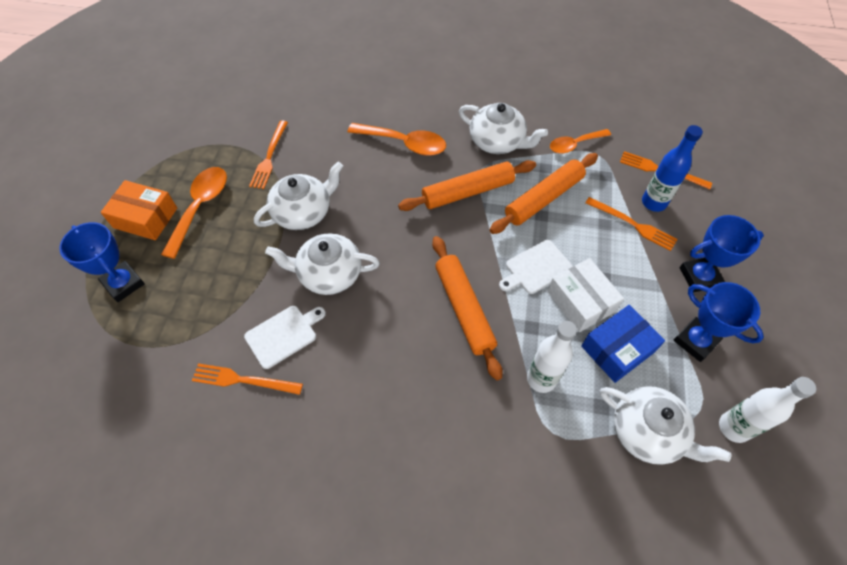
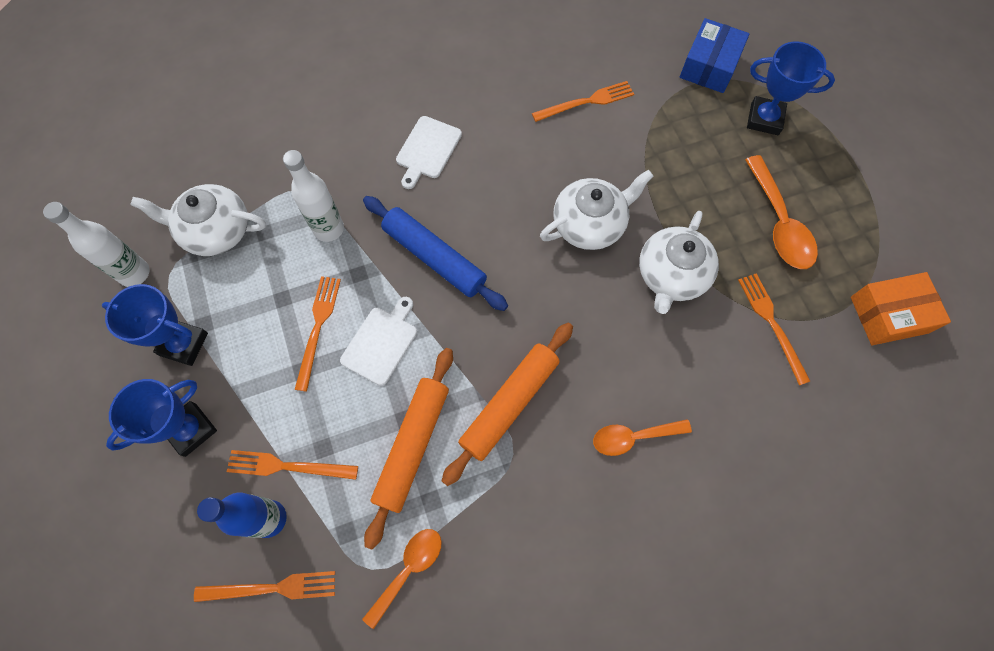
camera: 150 degrees right, 10 degrees up
orange box [100,180,177,240] -> orange box moved to [851,272,951,345]
white cutting board [244,306,326,369] -> white cutting board moved to [396,116,462,189]
orange spoon [348,123,446,156] -> orange spoon [593,419,692,456], size x0.67
orange rolling pin [432,236,503,380] -> blue rolling pin [363,196,508,311]
white teapot [459,103,548,154] -> none
white box [547,258,624,332] -> orange fork [294,276,341,392]
blue box [581,305,665,383] -> blue box moved to [680,18,749,93]

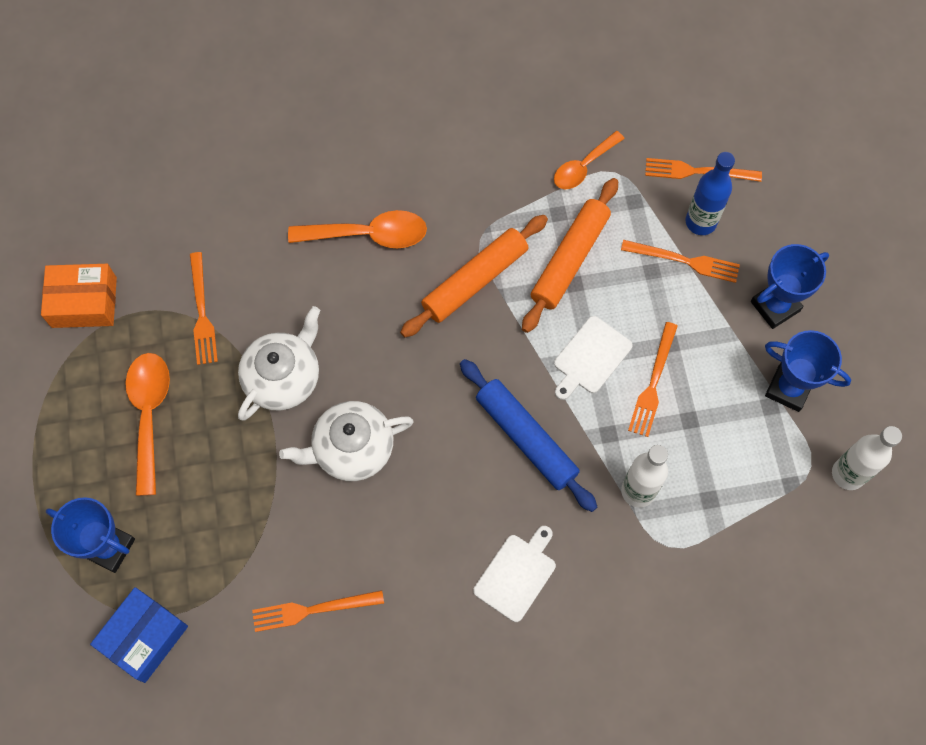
camera: 170 degrees left, 0 degrees up
white teapot [130,184,266,256] -> none
orange spoon [593,419,692,456] -> orange spoon [288,210,427,248], size x1.50

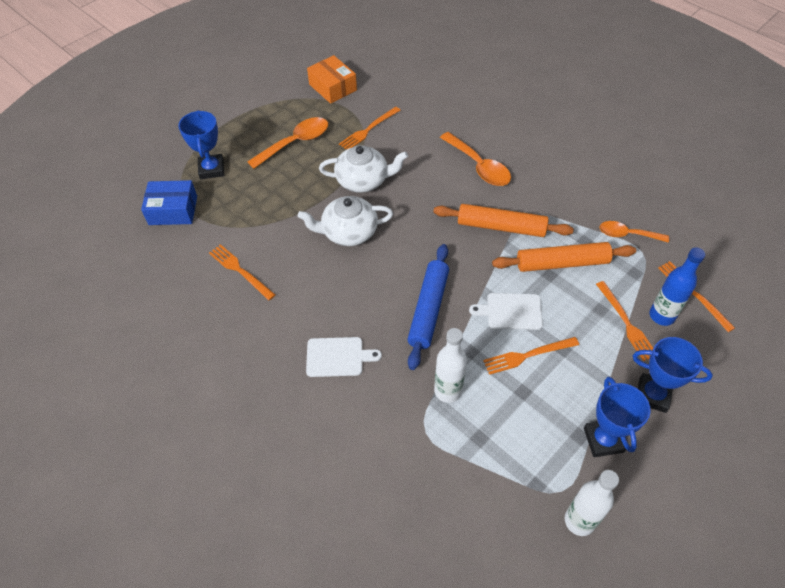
camera: 55 degrees right, 15 degrees down
white teapot [279,401,414,481] -> white teapot turned 45 degrees counterclockwise [298,196,393,246]

